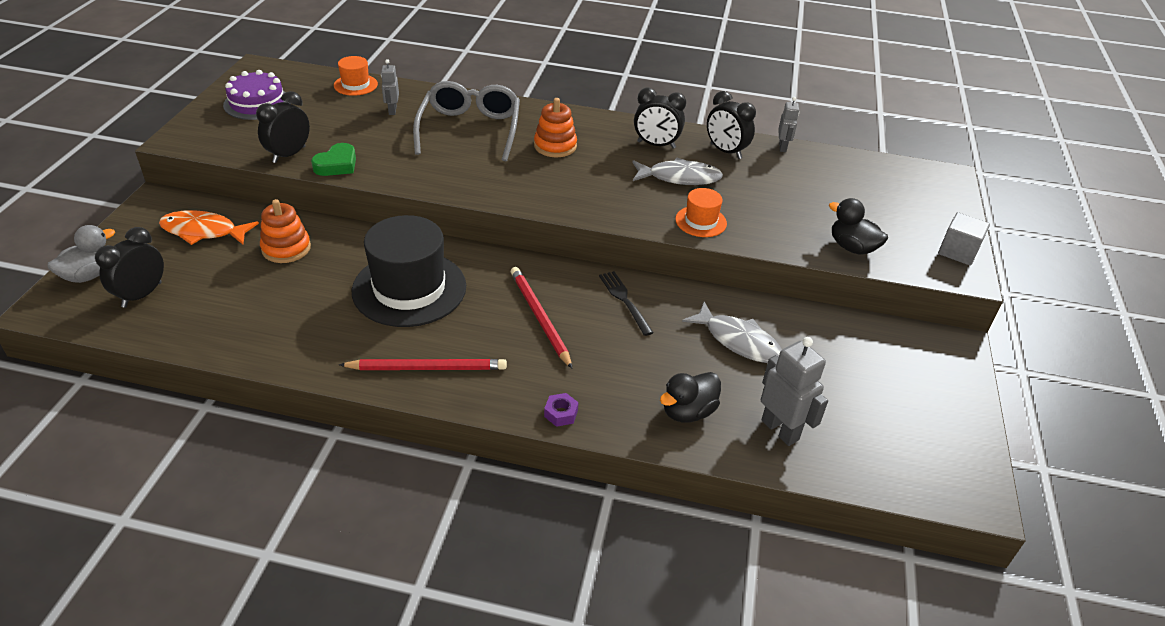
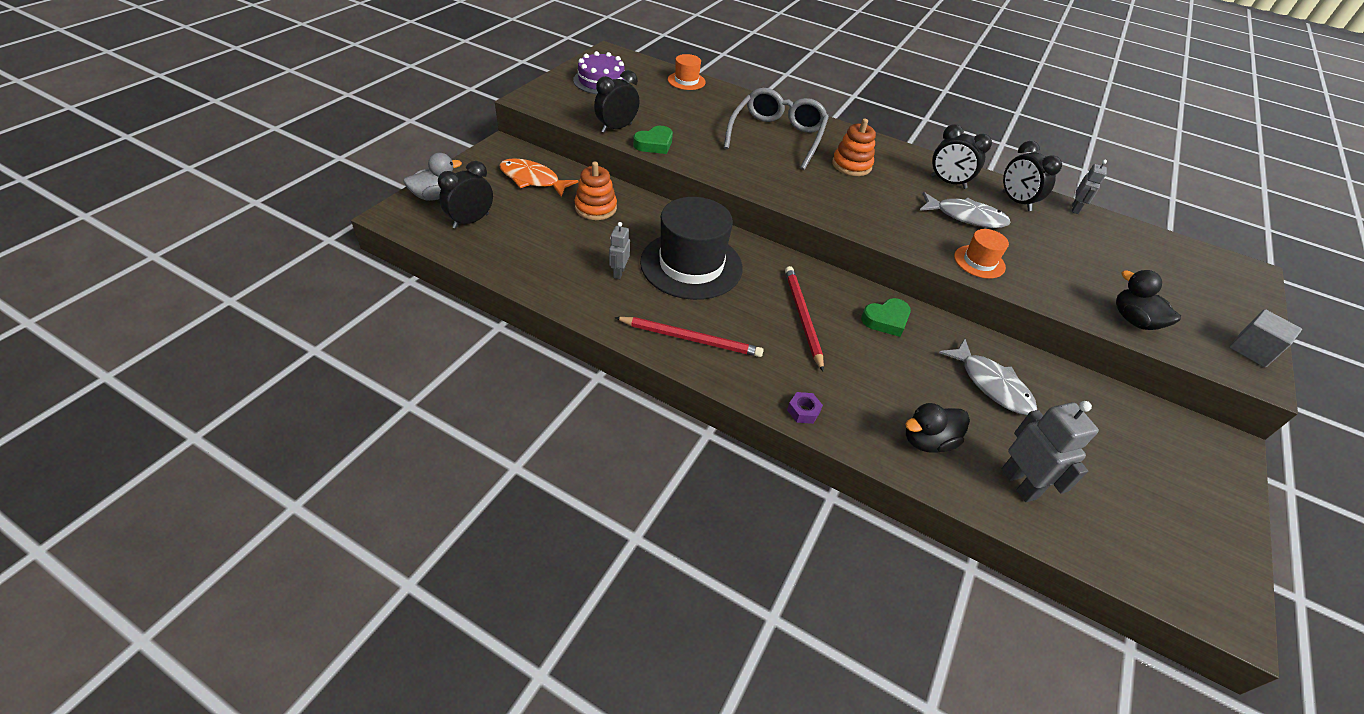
camera: 15 degrees right, 5 degrees up
grey robot [381,59,399,115] -> grey robot moved to [609,222,630,279]
black fork [599,271,654,336] -> green heart [861,298,911,337]

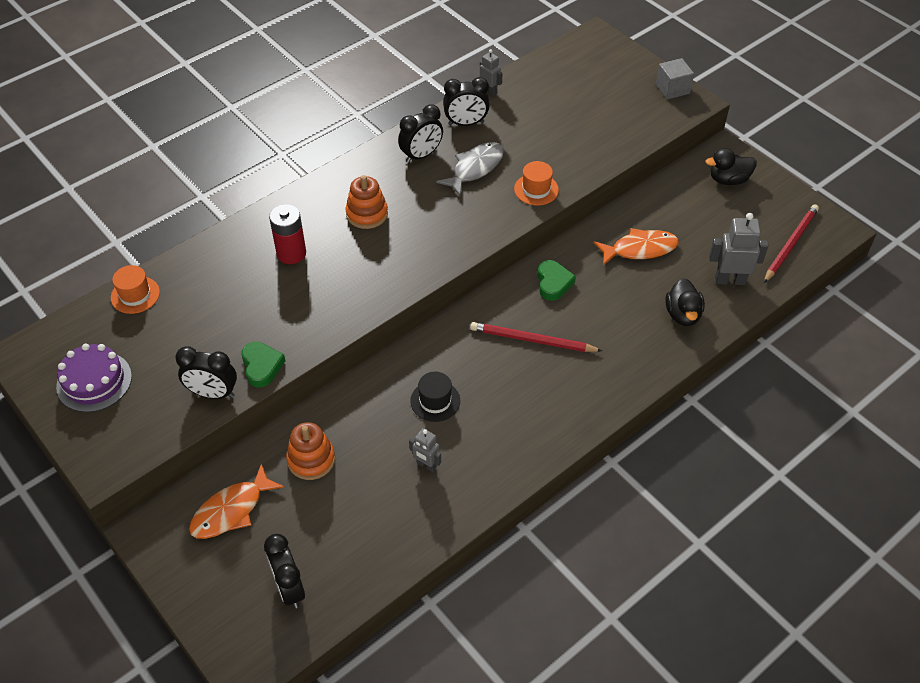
camera: 65 degrees left, 5 degrees up
grey duck [403,153,462,201] -> none
black clock [594,70,639,133] -> black clock turned 60 degrees counterclockwise [175,346,237,399]
red pencil [615,317,764,357] -> red pencil moved to [764,204,819,283]
black hat [640,197,743,300] -> black hat [410,372,460,422], size x0.48
grey glasses [724,88,829,170] -> red battery [269,204,306,264]
purple nut [787,392,823,424] -> none
grey fish [939,339,1037,415] -> orange fish [594,228,679,266]
black duck [1116,270,1181,330] -> black duck moved to [706,148,757,185]

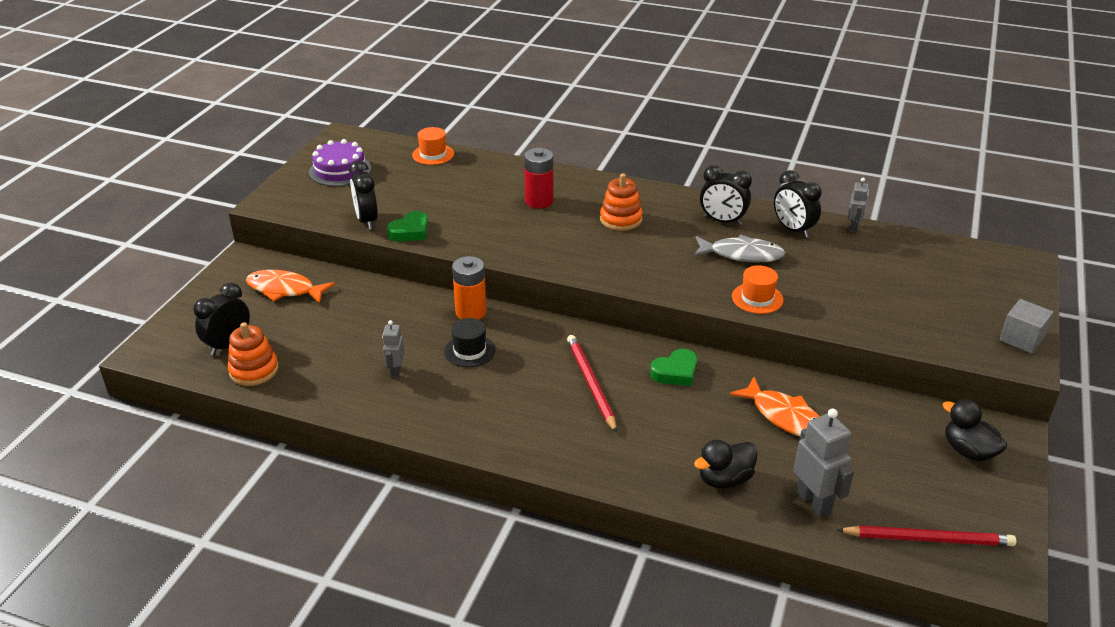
camera: 60 degrees right, 15 degrees down
orange stacking toy [286,422,335,480] -> orange stacking toy moved to [227,322,279,386]
none -> orange battery [452,256,487,320]

